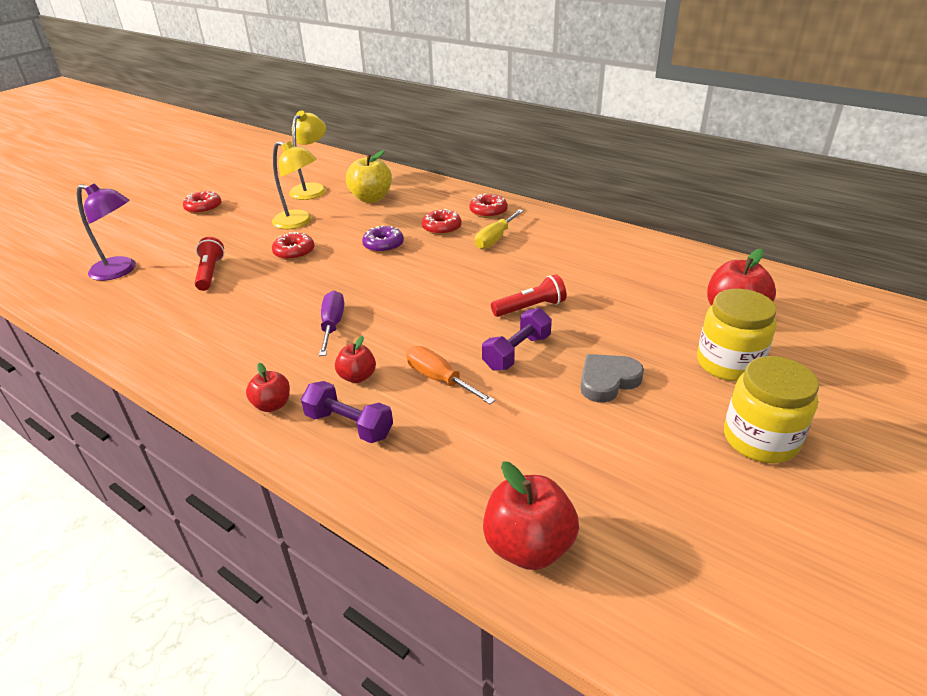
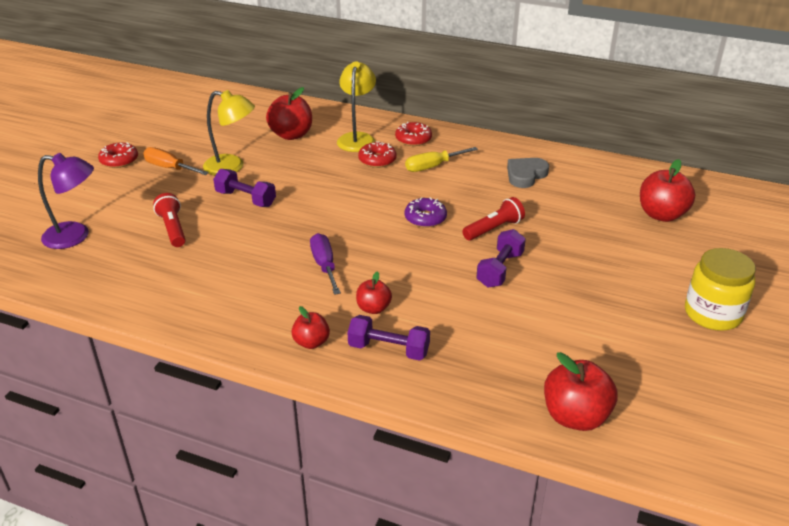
camera: 15 degrees left, 0 degrees up
red donut [272,232,315,260] -> purple dumbbell [213,169,276,207]
yellow lamp [289,111,326,200] -> yellow lamp moved to [337,61,376,152]
yellow apple [346,150,392,203] -> red apple [266,87,312,140]
purple donut [362,225,404,253] -> purple donut moved to [405,197,447,228]
orange screwdriver [406,346,495,404] -> orange screwdriver moved to [143,147,209,175]
yellow screwdriver [475,209,523,249] -> yellow screwdriver turned 45 degrees clockwise [405,147,478,172]
grey heart [581,354,644,402] -> grey heart moved to [507,158,549,188]
yellow jar [697,289,777,381] -> none

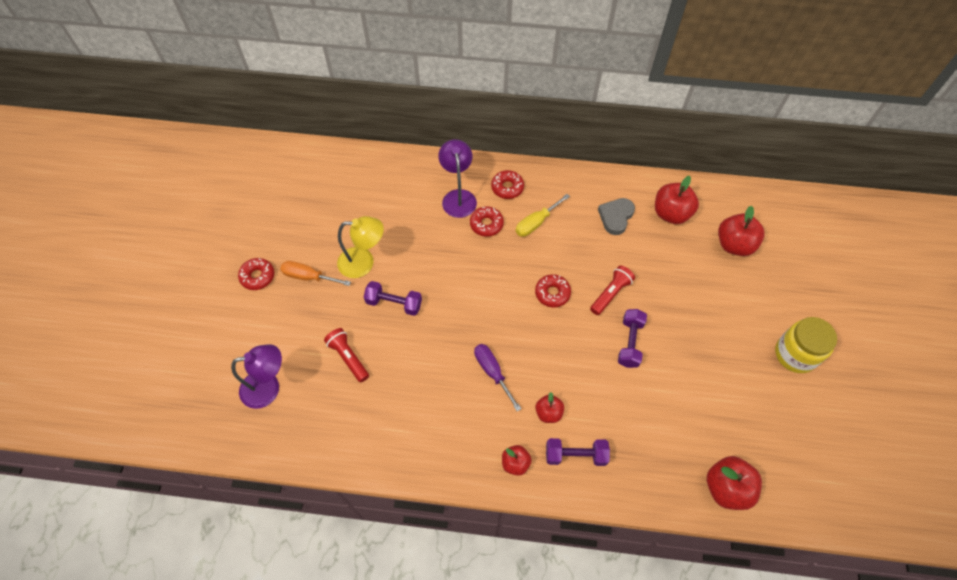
camera: 15 degrees left, 25 degrees up
red apple [266,87,312,140] -> red apple moved to [655,176,699,224]
yellow lamp [337,61,376,152] -> purple lamp [438,139,477,218]
purple donut [405,197,447,228] -> red donut [535,274,571,307]

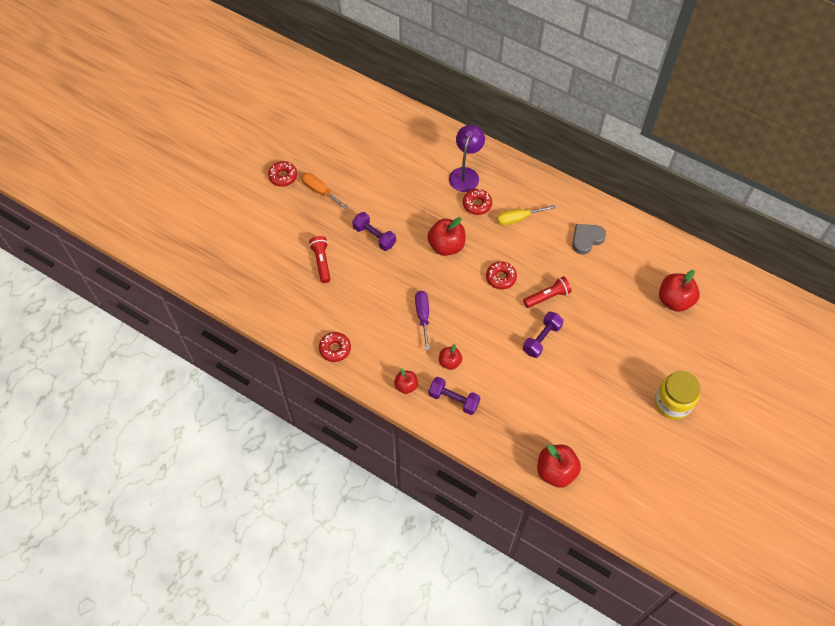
camera: 25 degrees right, 0 degrees up
purple lamp [231,344,282,409] -> none
yellow lamp [337,216,384,278] -> none
red donut [491,170,524,199] -> red donut moved to [319,332,351,362]
red apple [655,176,699,224] -> red apple moved to [427,217,465,256]

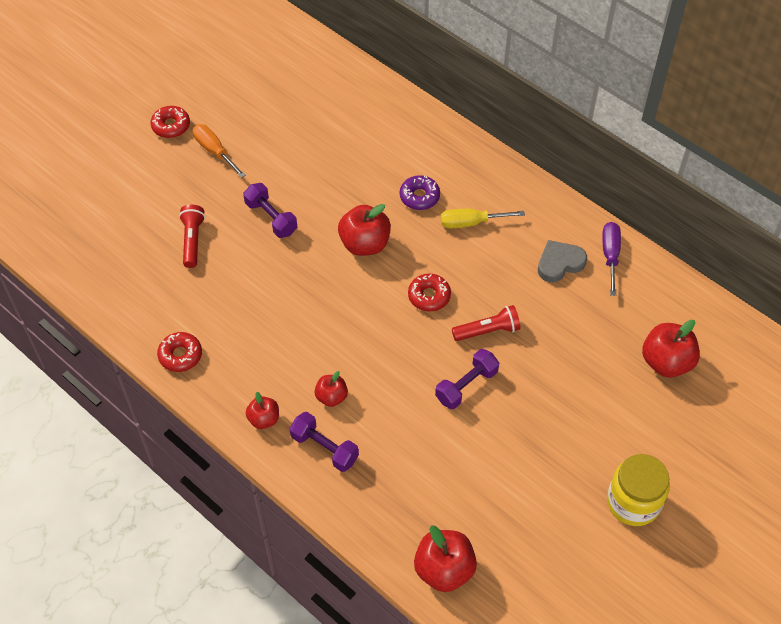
camera: 10 degrees right, 5 degrees down
purple screwdriver [415,291,430,350] -> purple screwdriver moved to [602,222,621,296]
purple lamp [449,125,485,192] -> none
red donut [463,189,492,215] -> purple donut [400,175,440,210]

